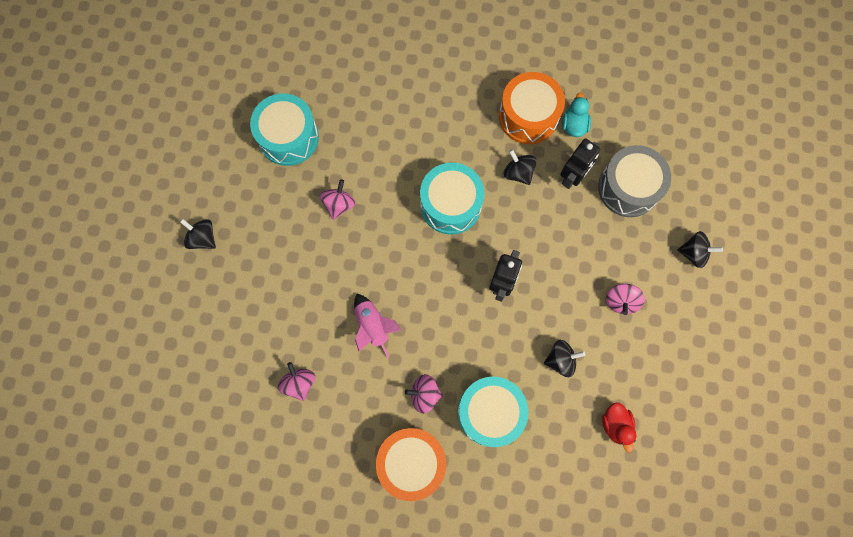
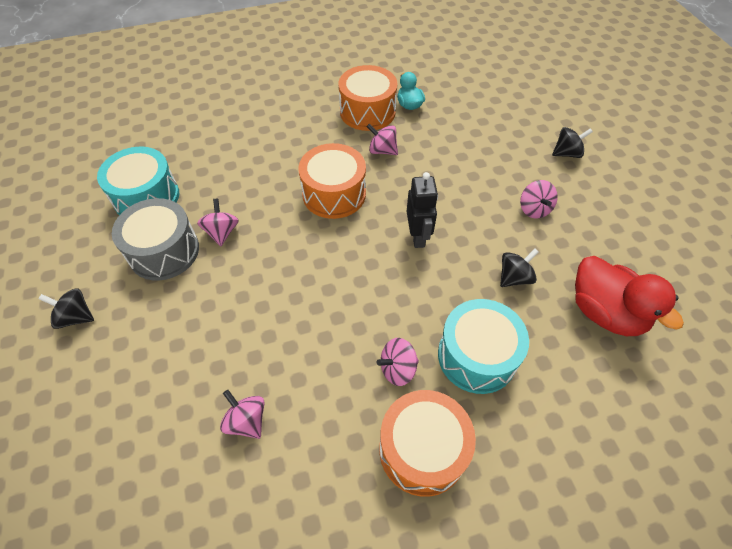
camera: 25 degrees left, 20 degrees down
pink rocket [354,294,401,358] -> none
turquoise drum [420,163,485,235] -> orange drum [298,143,366,219]
black spinning top [504,149,537,185] -> pink spinning top [367,123,398,155]
black robot [560,138,600,189] -> none
grey drum [598,145,671,217] -> grey drum moved to [112,198,199,281]
red duck [602,403,636,453] -> red duck [575,256,684,336], size x1.88

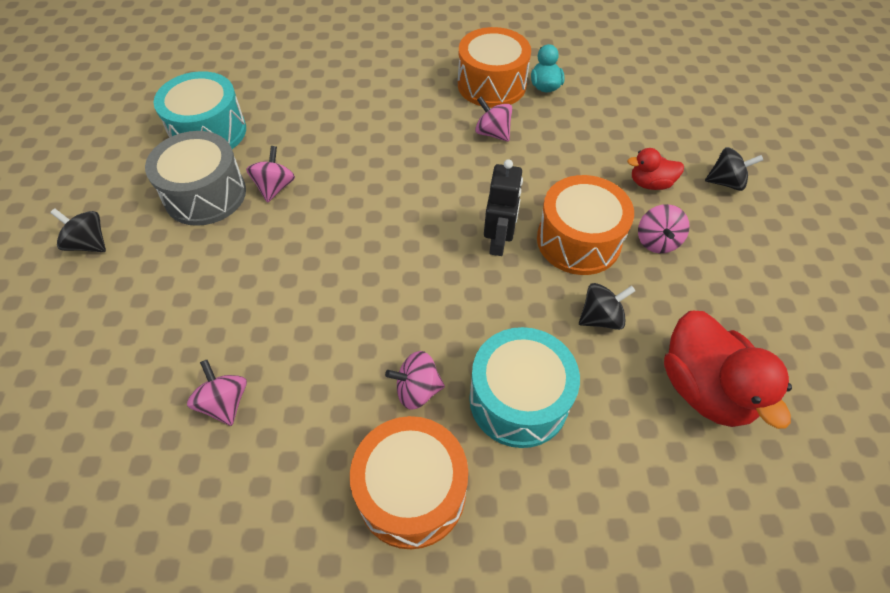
camera: 15 degrees right, 0 degrees up
orange drum [298,143,366,219] -> orange drum moved to [537,175,634,275]
none -> red duck [627,148,684,190]

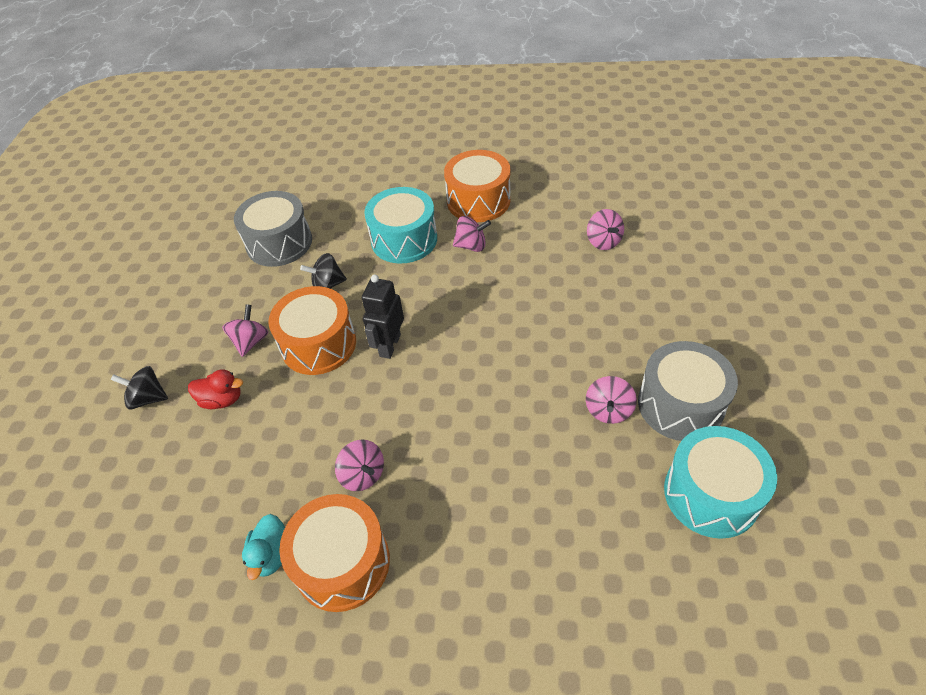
camera: 170 degrees left, 5 degrees down
black spinning top [50,208,106,252] -> none
red duck [664,311,792,429] -> grey drum [234,191,312,267]

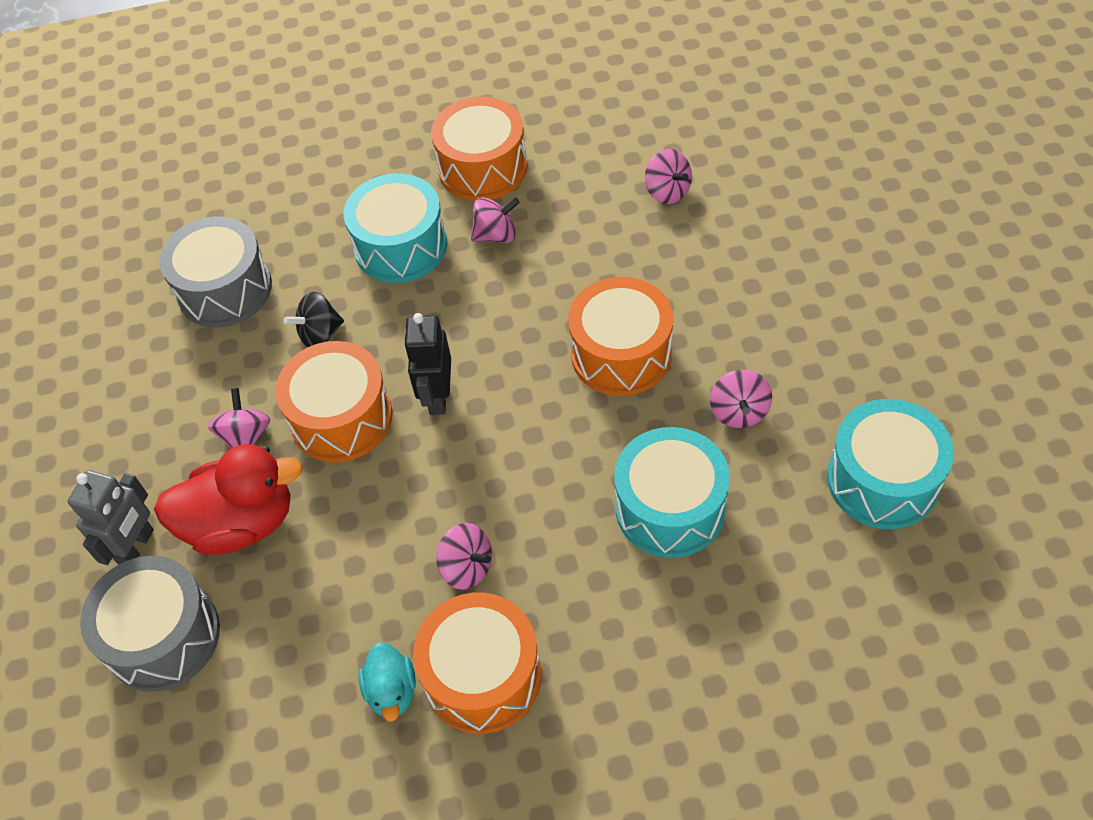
camera: 15 degrees left, 5 degrees up
black spinning top [110,366,168,409] -> grey robot [67,470,154,565]
red duck [188,369,243,409] -> red duck [154,444,303,555], size x1.88
grey drum [638,341,738,441] -> grey drum moved to [80,556,220,692]
none -> orange drum [568,277,673,396]
none -> turquoise drum [614,427,730,558]

